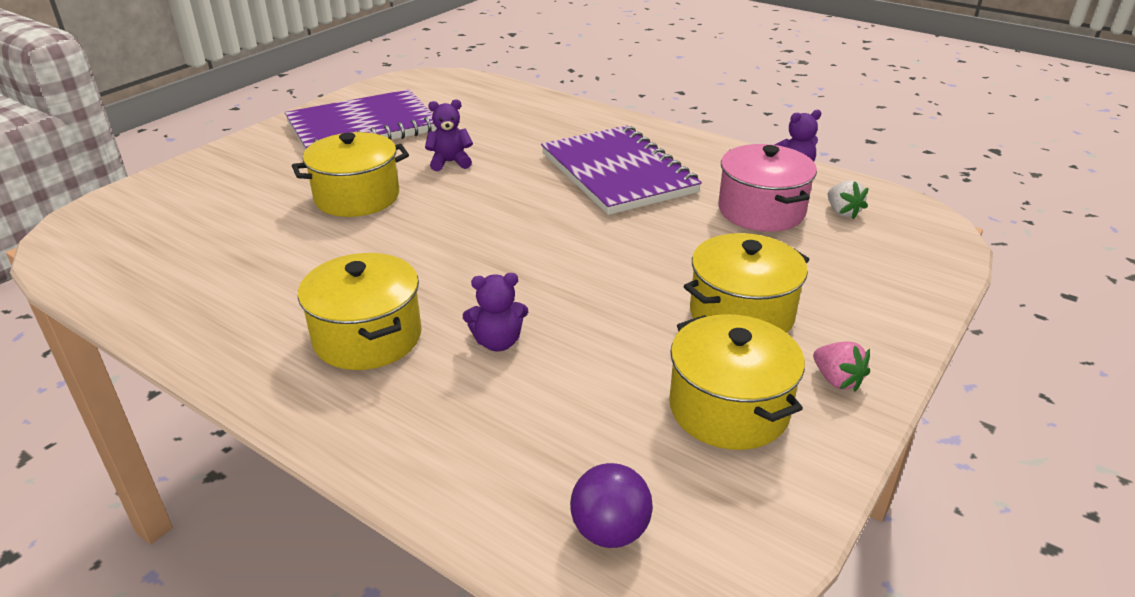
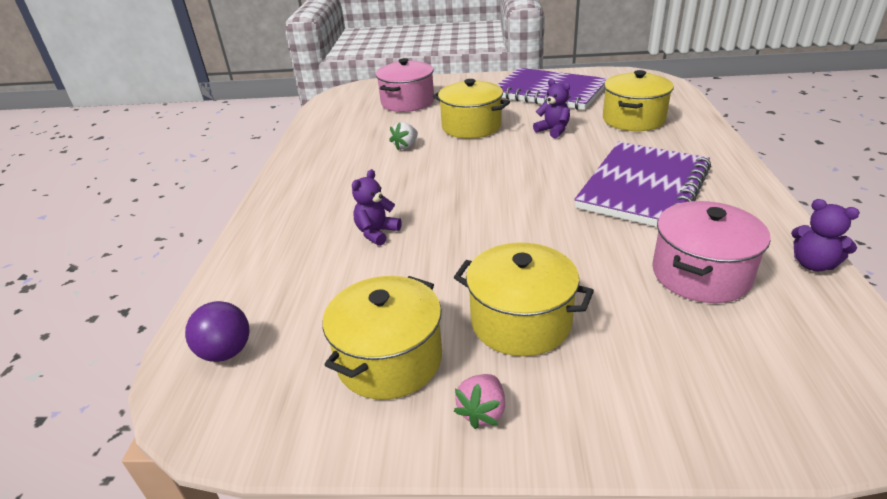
camera: 60 degrees right, 0 degrees up
yellow pot [298,253,422,370] -> yellow pot moved to [603,70,674,131]
purple teddy bear [463,273,528,351] -> purple teddy bear turned 75 degrees clockwise [352,169,402,246]
white strawberry [828,180,869,219] -> white strawberry moved to [389,122,418,150]
none -> pink pot [376,58,434,112]

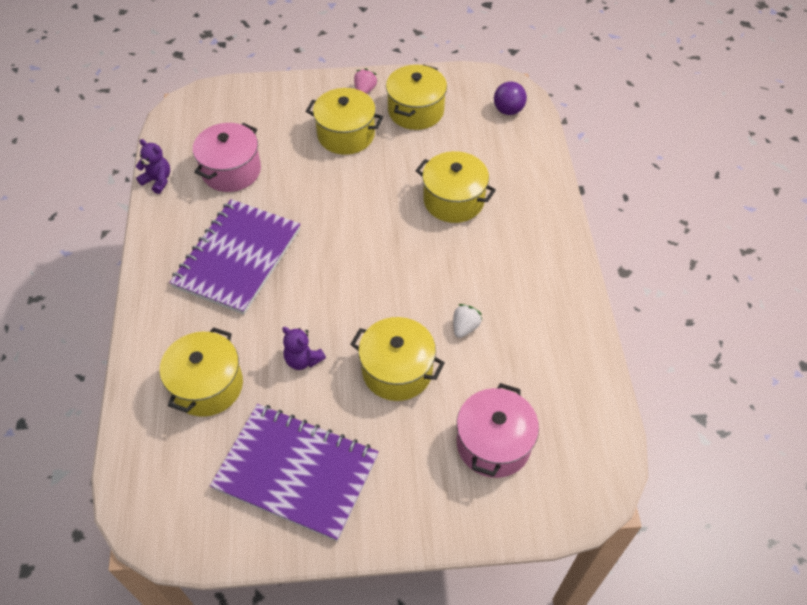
camera: 170 degrees right, 20 degrees up
purple teddy bear [352,169,402,246] -> yellow pot [416,151,496,223]

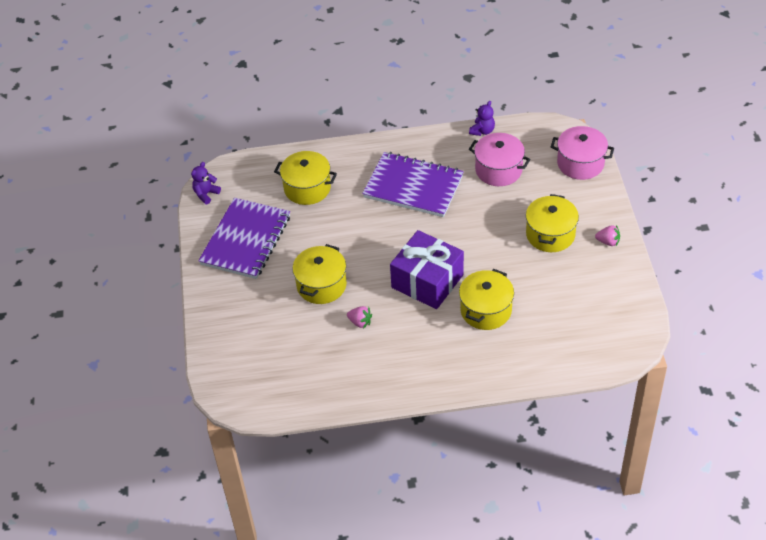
camera: 90 degrees right, 5 degrees down
purple teddy bear [282,327,326,370] -> purple teddy bear moved to [191,162,221,204]
yellow pot [386,64,447,130] -> none
white strawberry [453,304,482,338] -> pink strawberry [347,306,372,329]
pink pot [457,383,539,478] -> pink pot moved to [551,126,614,180]
purple ball [494,81,527,115] -> none
none -> purple gift [390,230,464,309]

